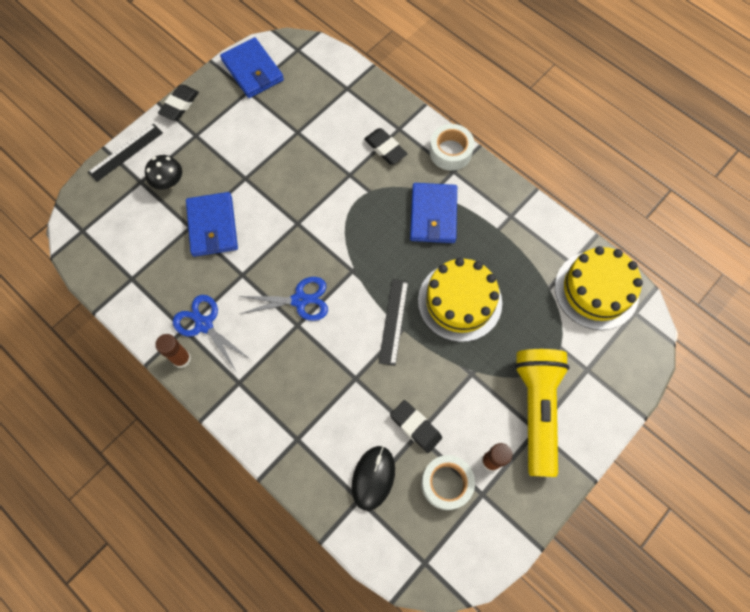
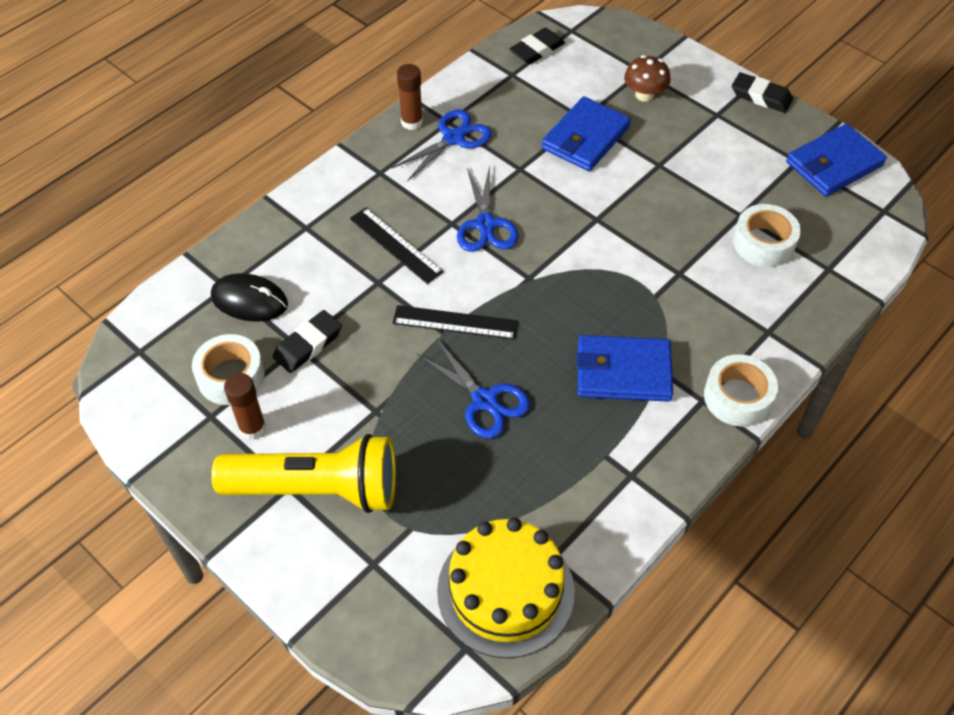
camera: 90 degrees right, 15 degrees down
black ruler [88,124,163,182] -> black ruler moved to [350,207,443,284]
black mushroom [145,155,182,190] -> brown mushroom [624,55,671,102]
blue wallet [186,192,238,257] -> blue wallet turned 45 degrees counterclockwise [541,96,631,171]
black eraser [364,128,408,165] -> black eraser moved to [509,28,565,64]
yellow cake [418,258,502,342] -> blue scissors [417,338,530,439]
none -> white tape [733,204,801,267]

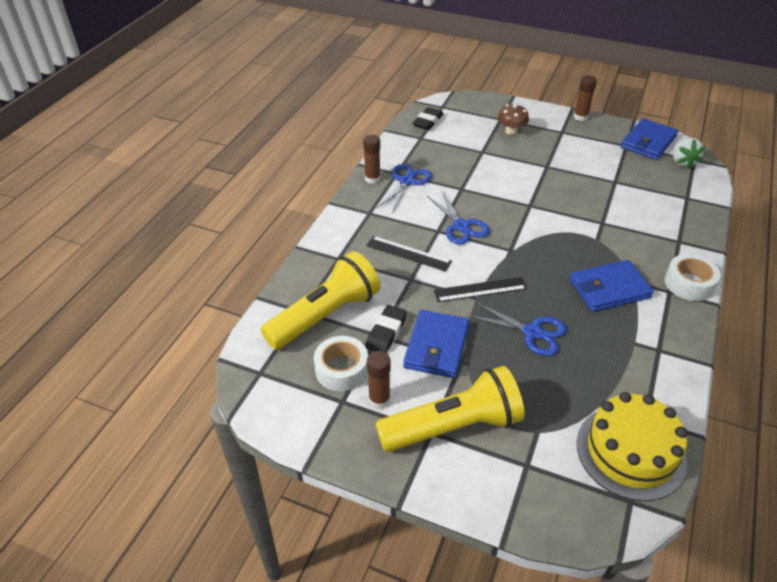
camera: 20 degrees left, 10 degrees down
black mouse [211,273,288,322] -> yellow flashlight [261,251,381,350]
blue wallet [541,96,631,171] -> blue wallet moved to [403,310,469,378]
black eraser [732,72,793,113] -> brown glue stick [574,75,597,121]
white tape [733,204,801,267] -> none
none -> white strawberry [673,137,706,169]

